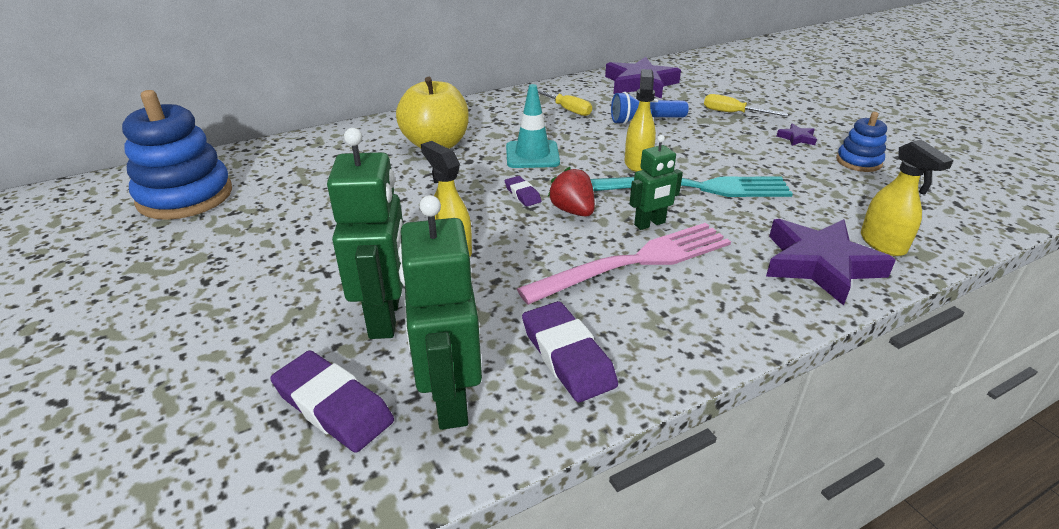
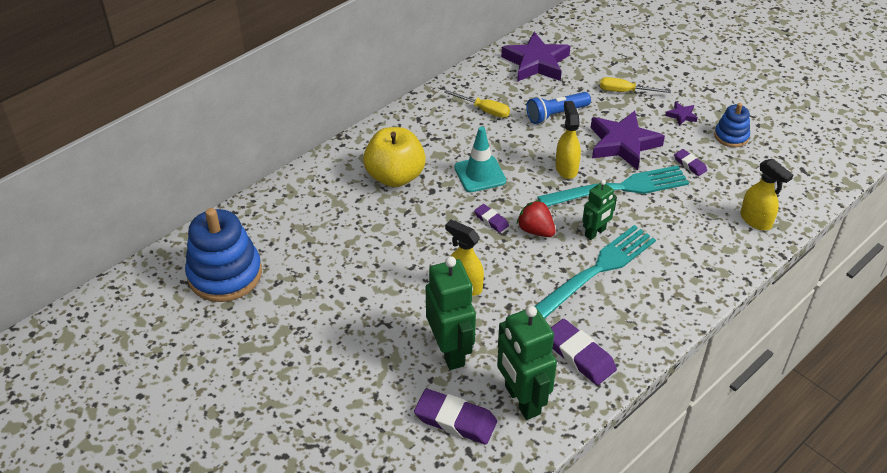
camera: 15 degrees left, 10 degrees up
pink fork [517,223,731,305] -> turquoise fork [534,225,656,319]
purple star [766,219,896,306] -> purple star moved to [591,111,665,170]
none -> purple eraser [674,149,707,176]

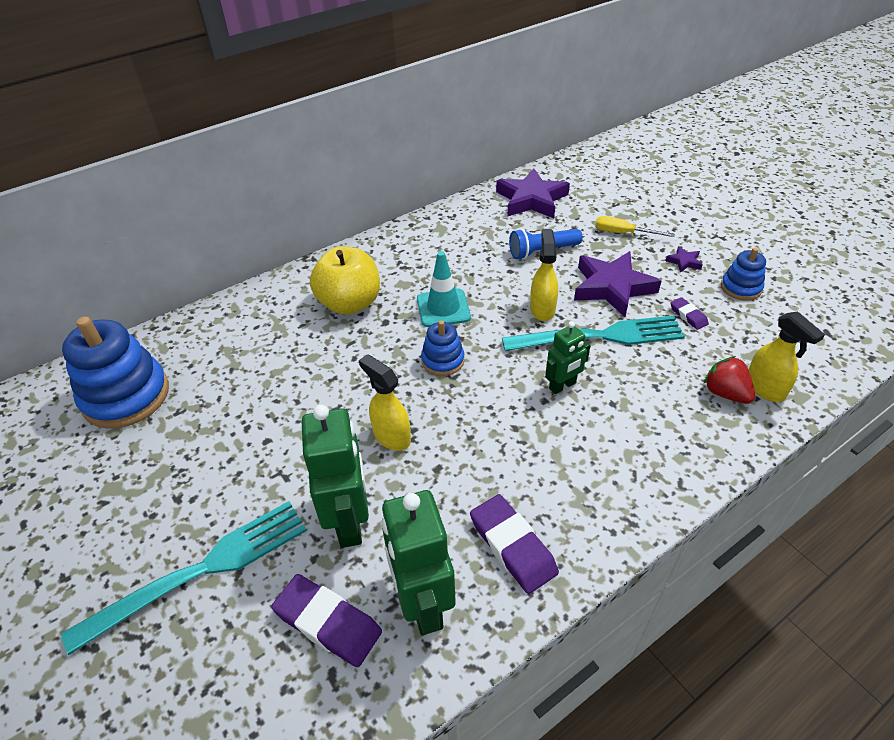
camera: 10 degrees right, 0 degrees up
yellow screwdriver [444,90,510,118] -> none
purple eraser [474,204,509,233] -> blue stacking toy [421,320,464,376]
red strawberry [517,200,556,237] -> red strawberry moved to [704,356,755,404]
turquoise fork [534,225,656,319] -> turquoise fork moved to [61,501,307,655]

